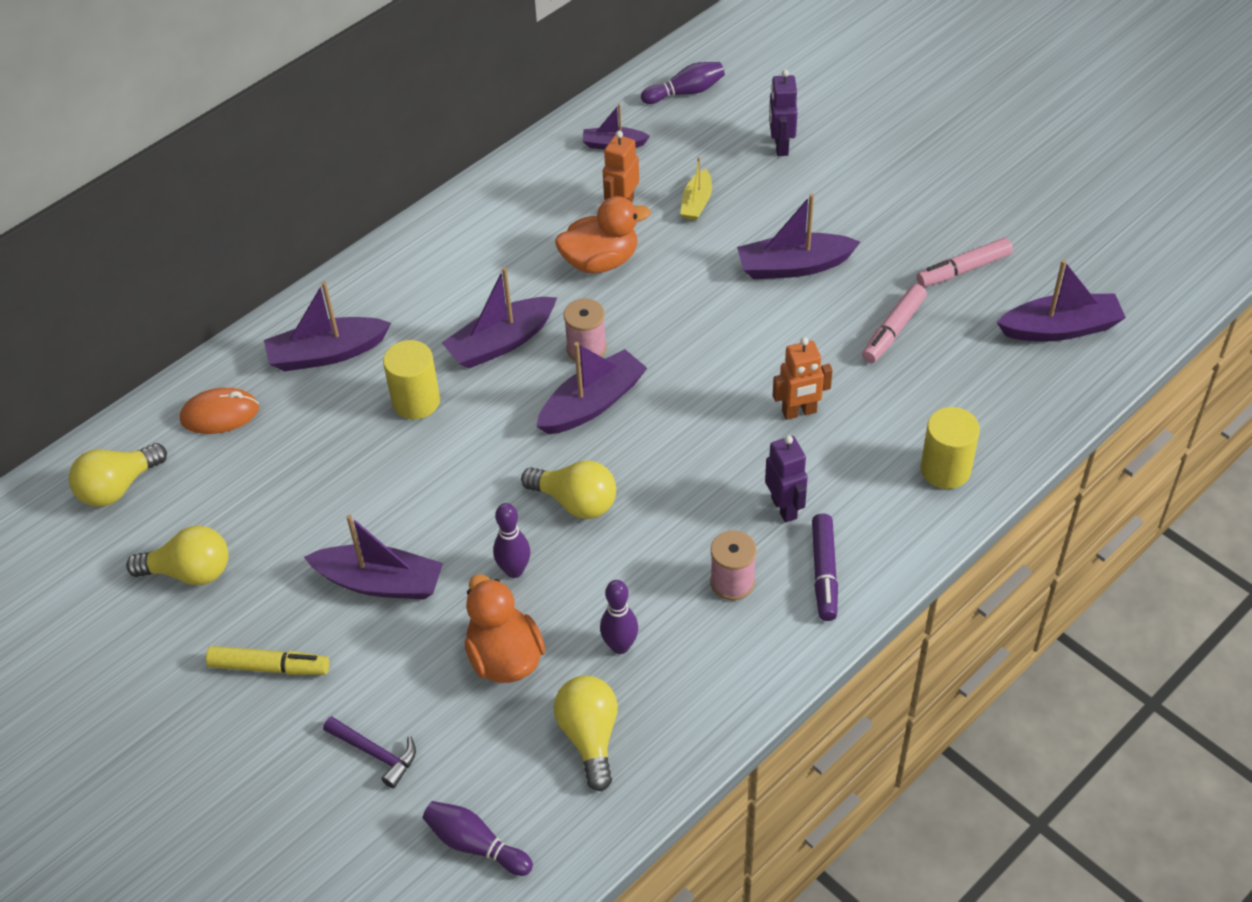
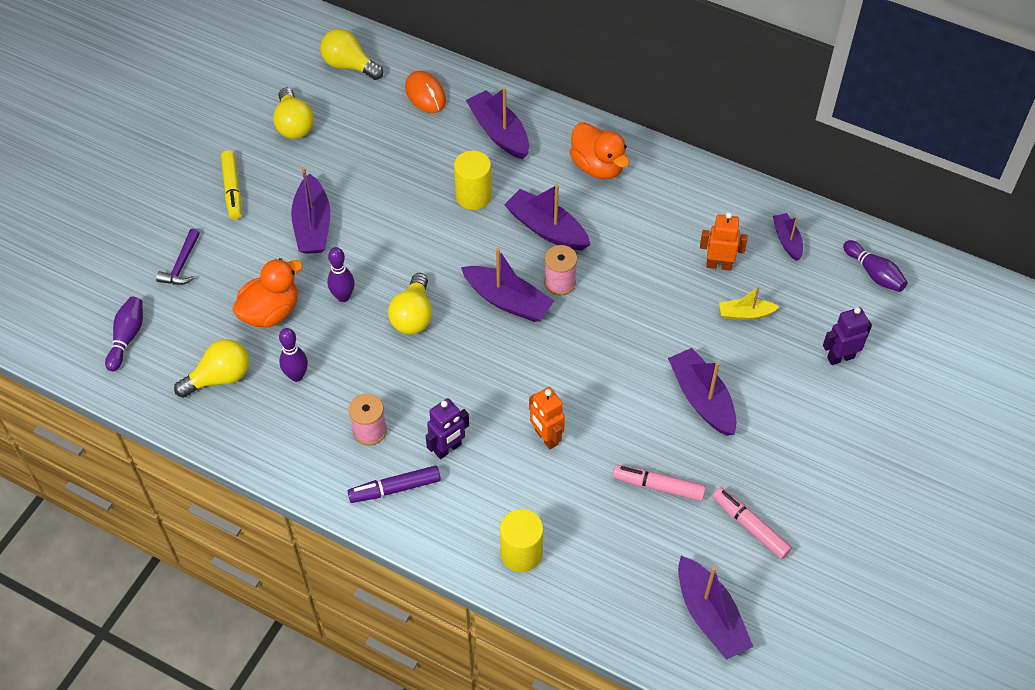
camera: 70 degrees right, 5 degrees up
orange duck [555,196,651,273] -> orange duck moved to [570,122,630,179]

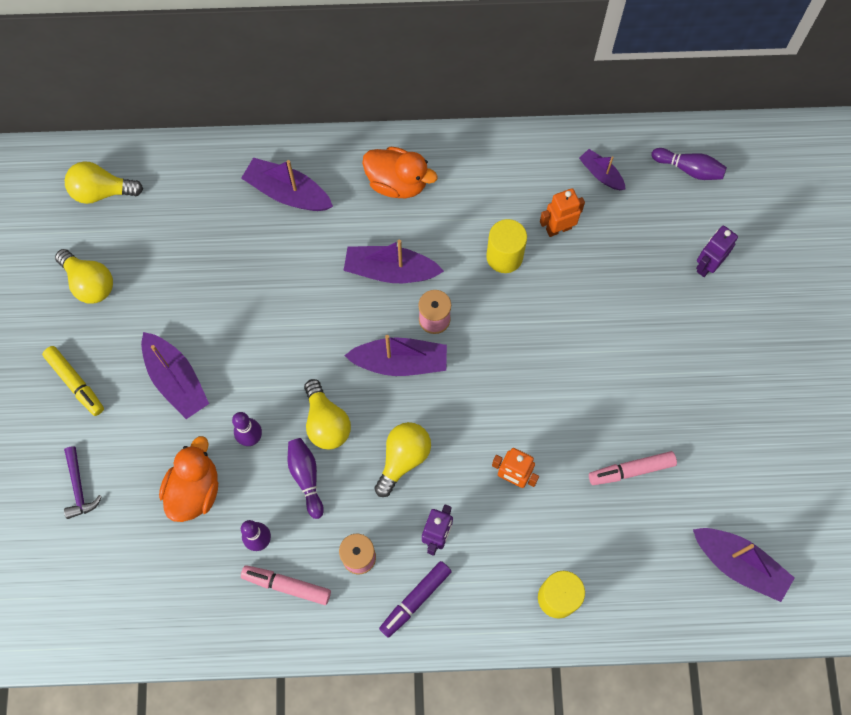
camera: 30 degrees left, 15 degrees up
purple bowling pin [105,297,143,371] -> purple bowling pin moved to [288,438,324,519]
yellow light bulb [174,339,249,398] -> yellow light bulb moved to [374,422,431,497]
orange mouse [405,71,446,113] -> none
yellow cylinder [454,151,492,210] -> yellow cylinder moved to [486,219,527,273]
purple boat [668,348,737,436] -> none
pink marker [712,487,792,559] -> pink marker moved to [241,565,331,605]
yellow boat [719,286,779,320] -> none

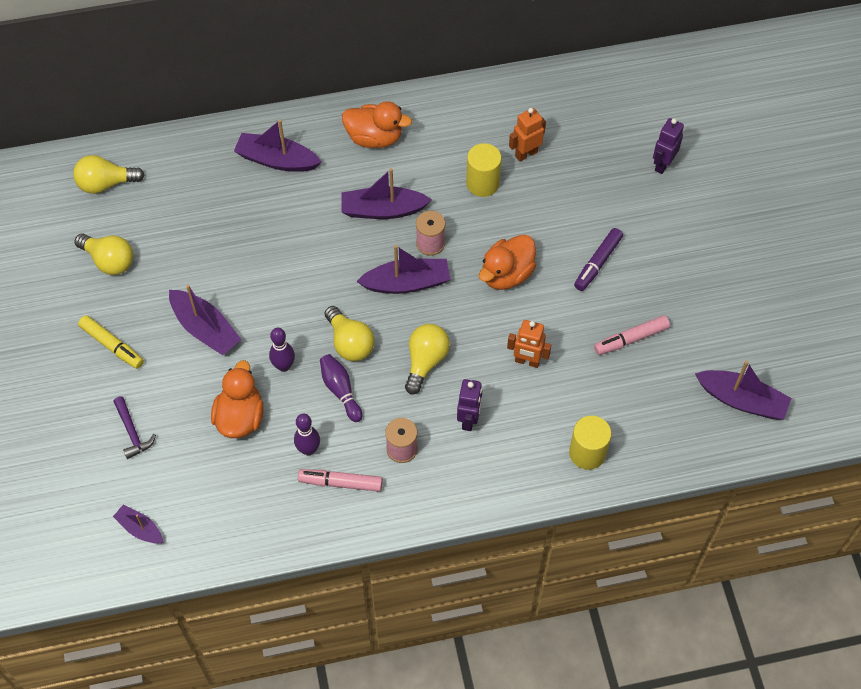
camera: 10 degrees left, 10 degrees down
purple marker [379,561,452,638] -> purple marker moved to [574,228,623,291]
purple boat [579,149,625,190] -> purple boat moved to [113,505,163,543]
purple bowling pin [652,148,727,180] -> none
none -> orange duck [479,234,536,290]

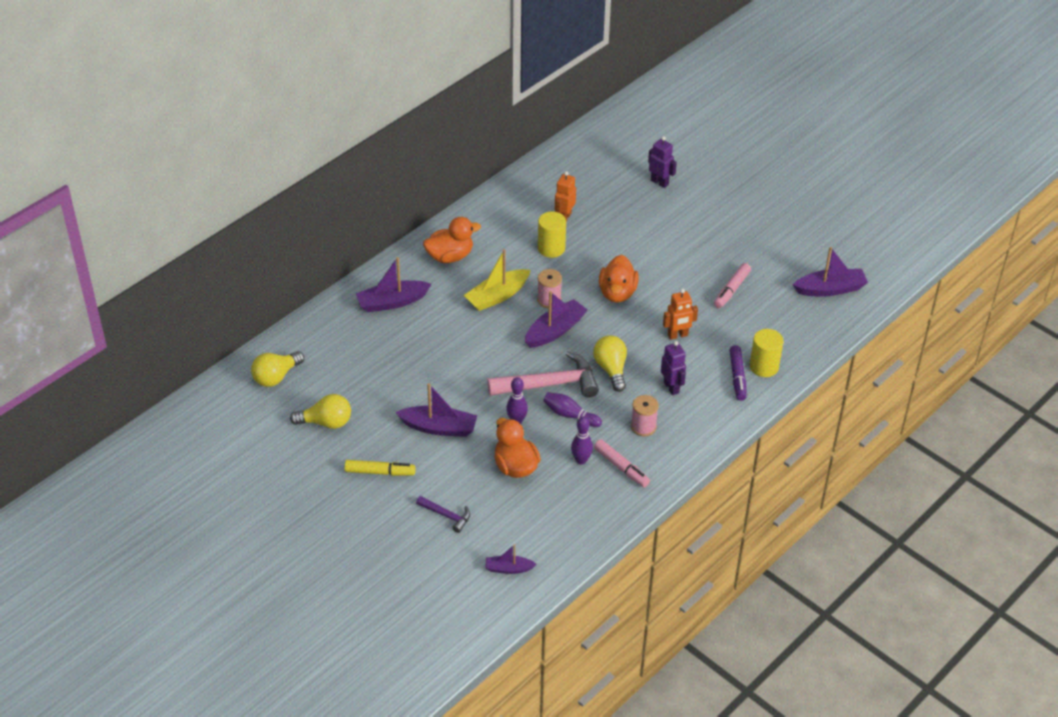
camera: 35 degrees left, 15 degrees down
pink marker [298,469,383,492] -> pink marker turned 105 degrees counterclockwise [594,439,650,487]
yellow light bulb [325,306,375,361] -> pink hammer [487,351,599,398]
purple boat [341,168,432,219] -> yellow boat [464,249,531,311]
purple marker [574,228,623,291] -> purple marker moved to [730,345,747,401]
purple robot [653,118,684,174] -> purple robot turned 135 degrees clockwise [648,136,677,188]

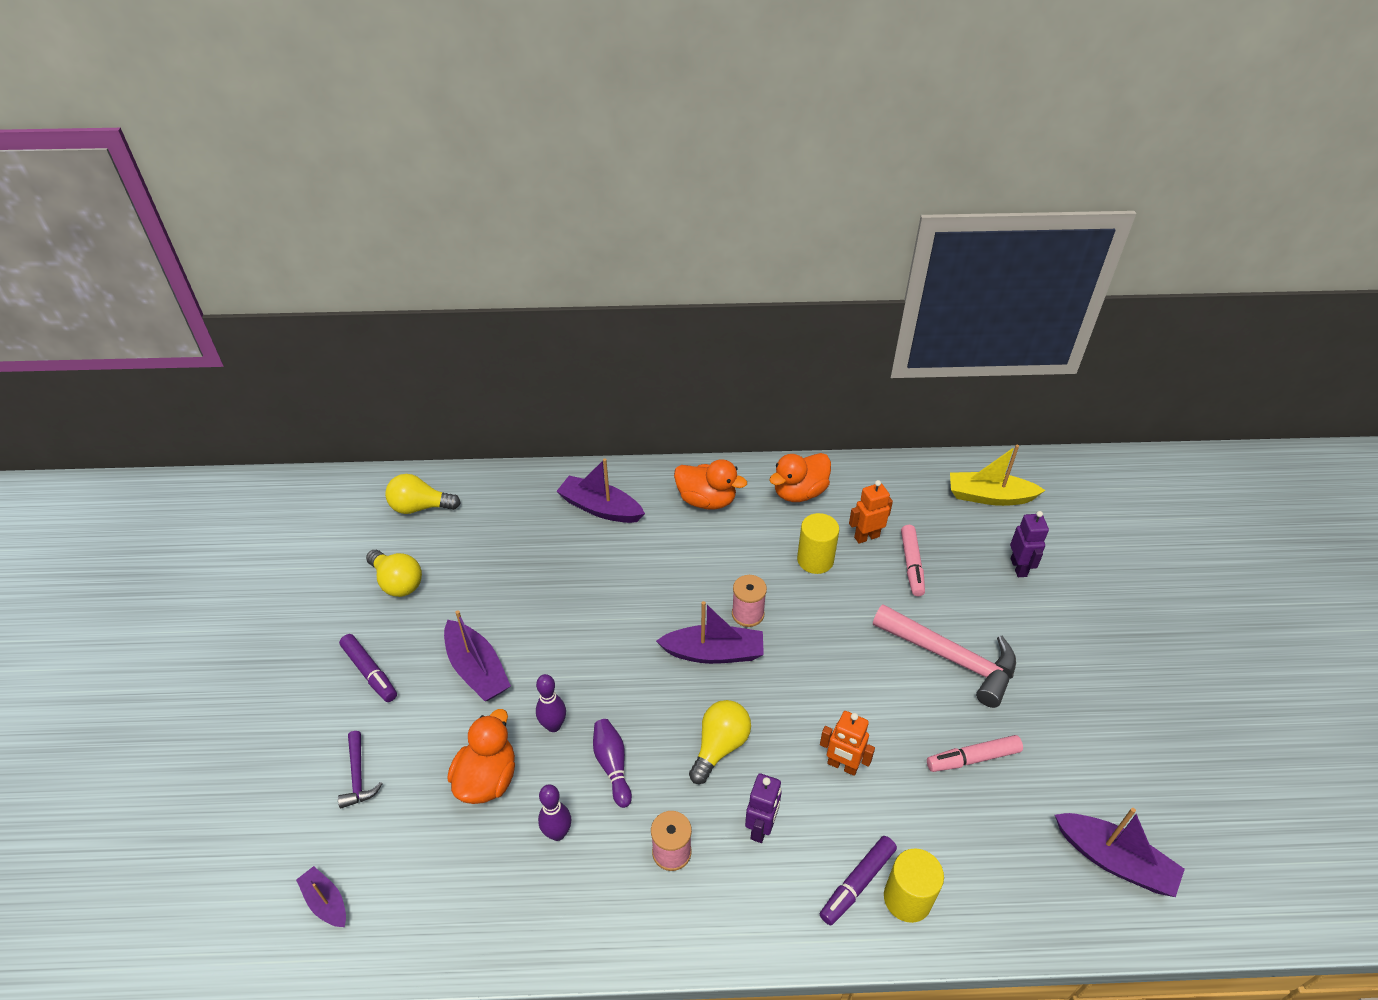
camera: 45 degrees right, 0 degrees up
yellow marker [345,460,415,476] -> purple marker [339,634,397,702]
yellow boat [464,249,531,311] -> yellow boat moved to [950,445,1046,506]
pink hammer [487,351,599,398] -> pink hammer moved to [873,604,1016,708]
pink marker [594,439,650,487] -> pink marker moved to [901,525,925,596]
orange duck [599,255,639,303] -> orange duck moved to [769,453,831,502]

